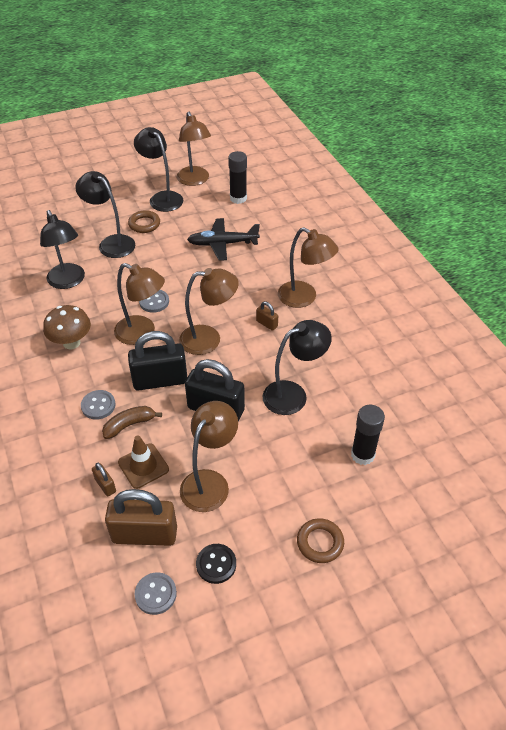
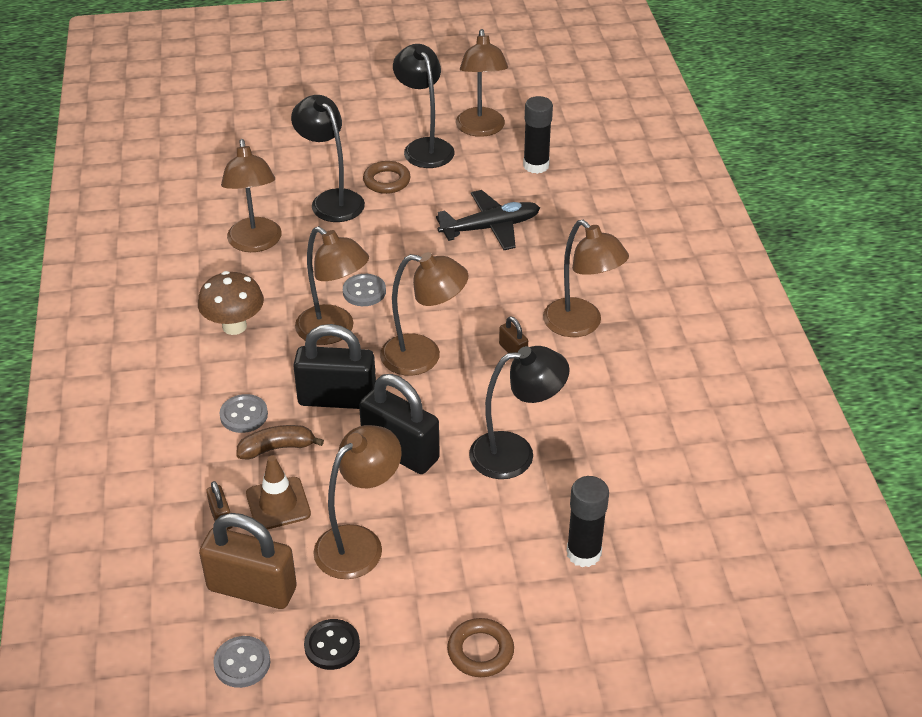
camera: 15 degrees right, 5 degrees down
black lamp [40,210,85,289] -> brown lamp [221,139,281,252]
black plane [187,218,260,261] -> black plane turned 150 degrees clockwise [436,190,540,250]

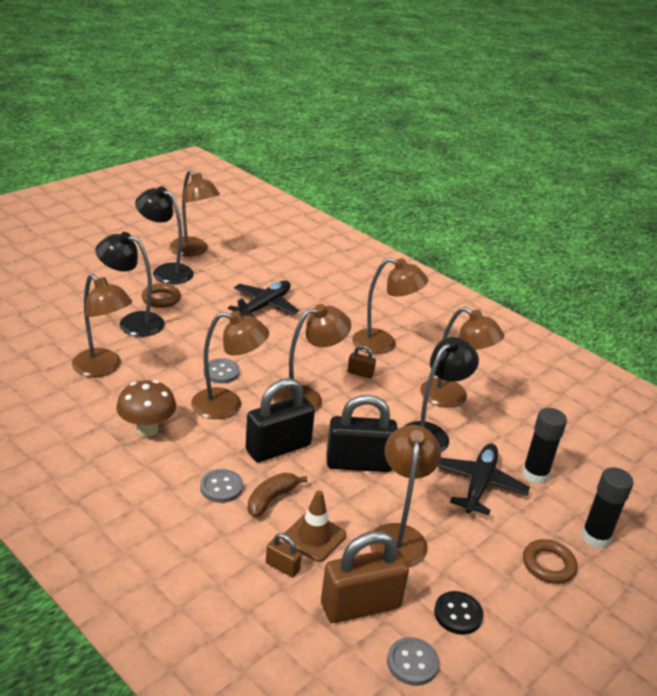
camera: 40 degrees left, 10 degrees down
black glue stick [523,96,553,174] -> black glue stick moved to [581,467,634,548]
none -> brown lamp [420,307,505,408]
none -> black plane [437,443,530,515]

